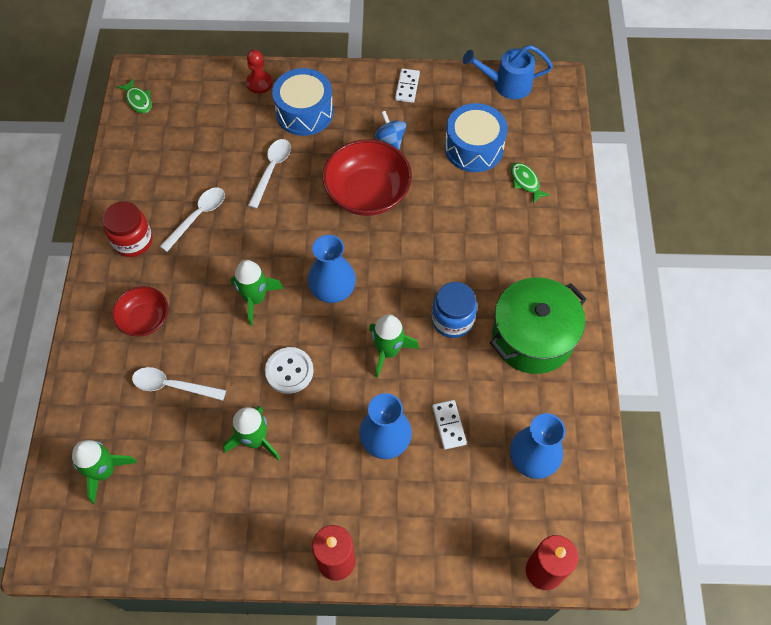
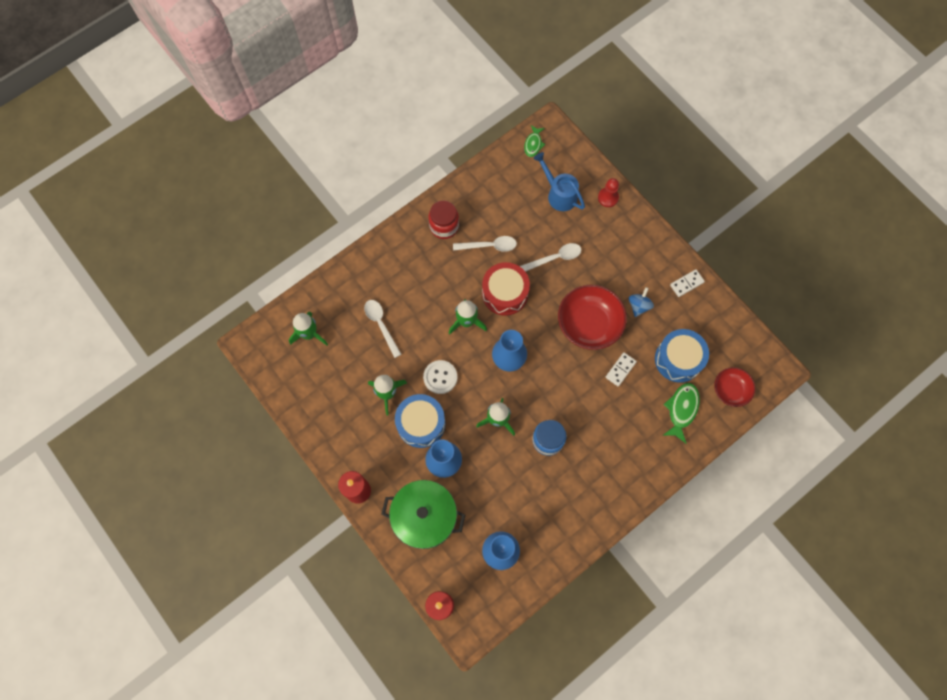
camera: 50 degrees right, 10 degrees up
red bowl [112,286,168,336] -> red bowl moved to [714,367,755,407]
blue drum [272,68,333,136] -> blue drum moved to [395,394,445,448]
white domino [432,400,467,450] -> white domino moved to [605,352,637,387]
blue watering can [463,45,553,99] -> blue watering can moved to [533,152,585,211]
green pot [490,277,586,374] -> green pot moved to [381,480,465,549]
green fish [511,163,550,204] -> green fish [662,383,700,444], size x1.54
none -> red drum [482,262,530,316]

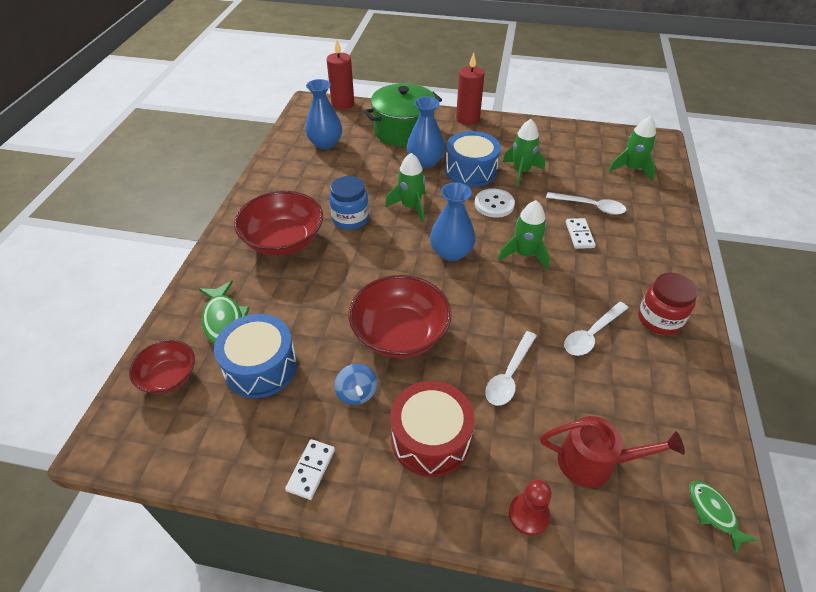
camera: 140 degrees right, 25 degrees down
red drum [482,262,530,316] -> red drum moved to [390,381,475,477]
blue watering can [533,152,585,211] -> red watering can [540,416,685,488]
white domino [605,352,637,387] -> white domino moved to [566,218,595,249]
none -> red bowl [234,191,323,256]

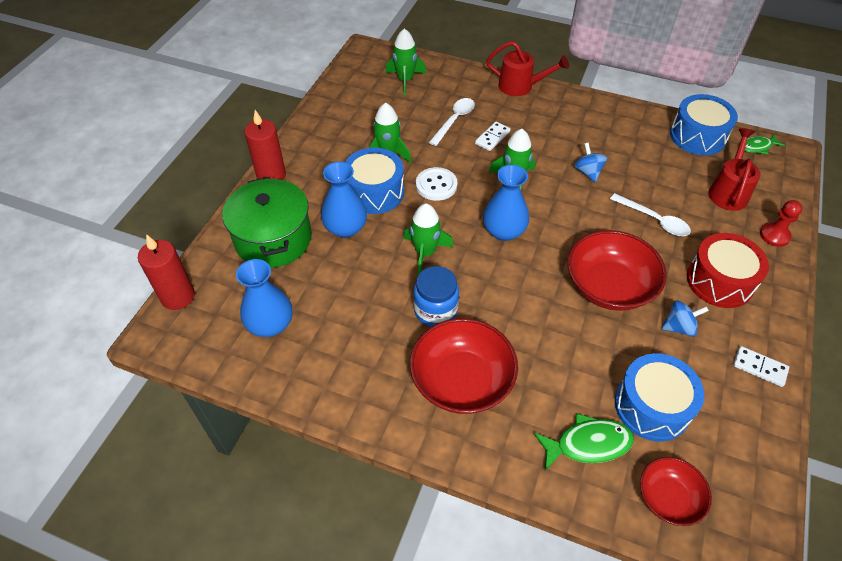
camera: 80 degrees left, 5 degrees up
white spoon [564,302,628,356] -> none
white domino [566,218,595,249] -> white domino turned 60 degrees counterclockwise [475,121,511,151]
red jar [638,273,698,335] -> none
none -> red watering can [486,41,569,96]
none -> blue spinning top [574,143,607,182]
none -> blue drum [670,94,738,155]

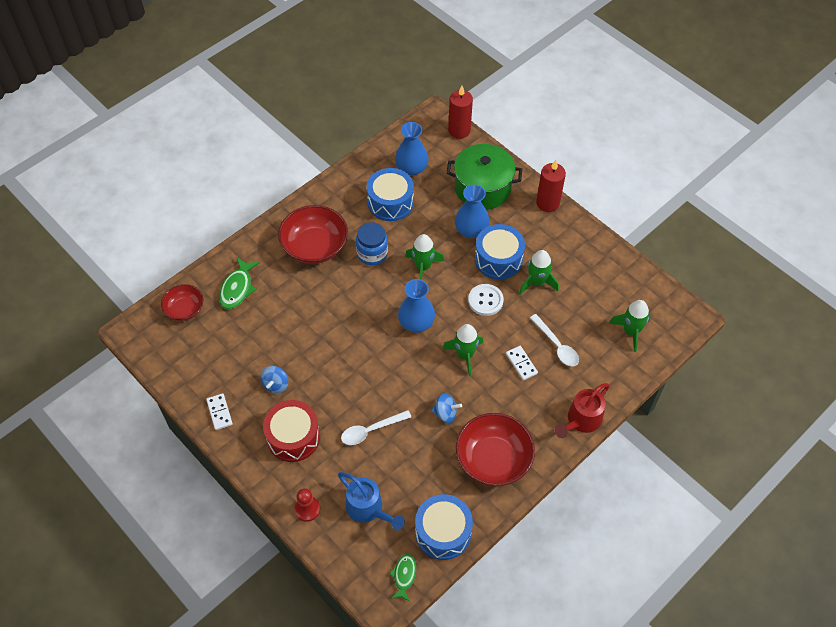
camera: 115 degrees right, 5 degrees up
red bowl [568,230,667,311] -> red bowl moved to [456,413,535,486]
blue drum [615,353,704,442] -> blue drum moved to [367,168,414,221]
red watering can [708,128,760,211] -> blue watering can [338,472,405,530]
white domino [733,346,789,387] -> white domino turned 75 degrees counterclockwise [206,393,233,430]

